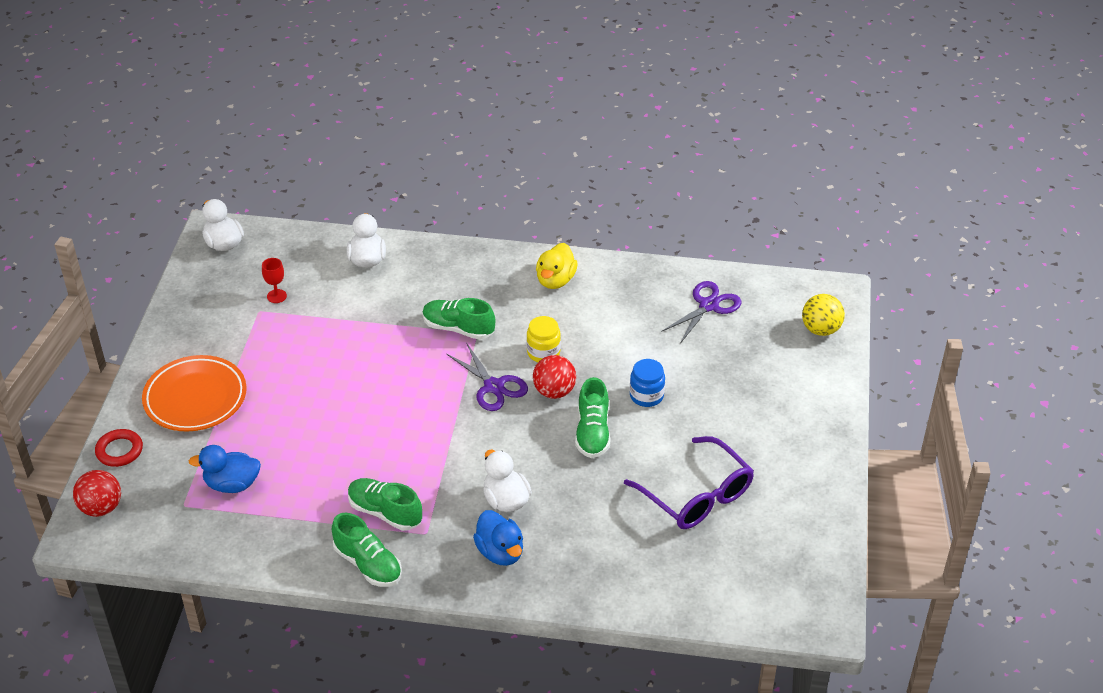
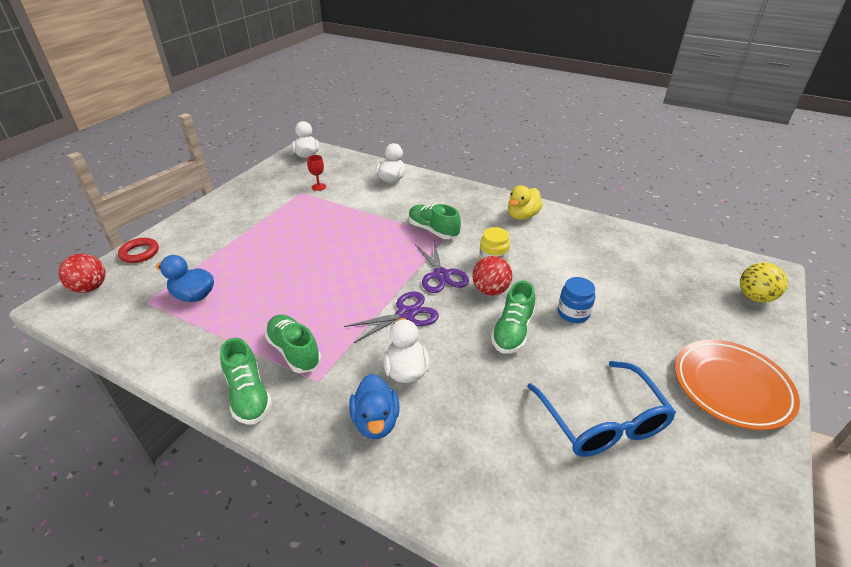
camera: 20 degrees right, 5 degrees down
orange plate [142,355,247,432] -> orange plate moved to [675,340,800,430]
purple glasses [624,436,754,529] -> blue glasses [527,361,676,457]
purple scissors [661,281,741,344] -> purple scissors moved to [344,291,439,343]

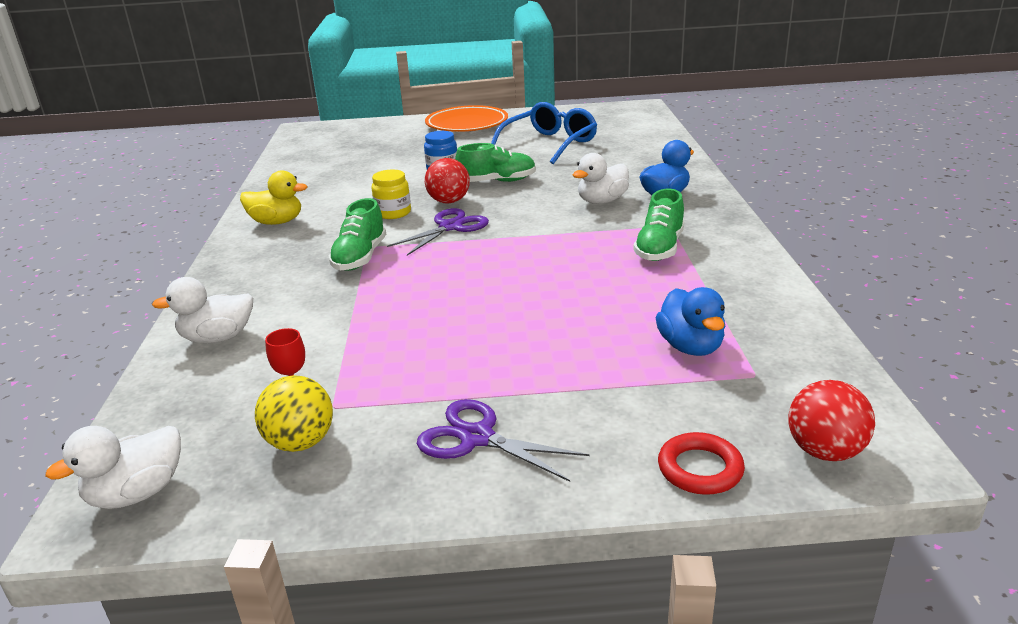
camera: 120 degrees left, 10 degrees down
green shoe [220,338,272,425] -> none
purple scissors [344,291,439,343] -> purple scissors moved to [417,399,589,482]
yellow ball [740,262,788,303] -> yellow ball moved to [255,375,333,452]

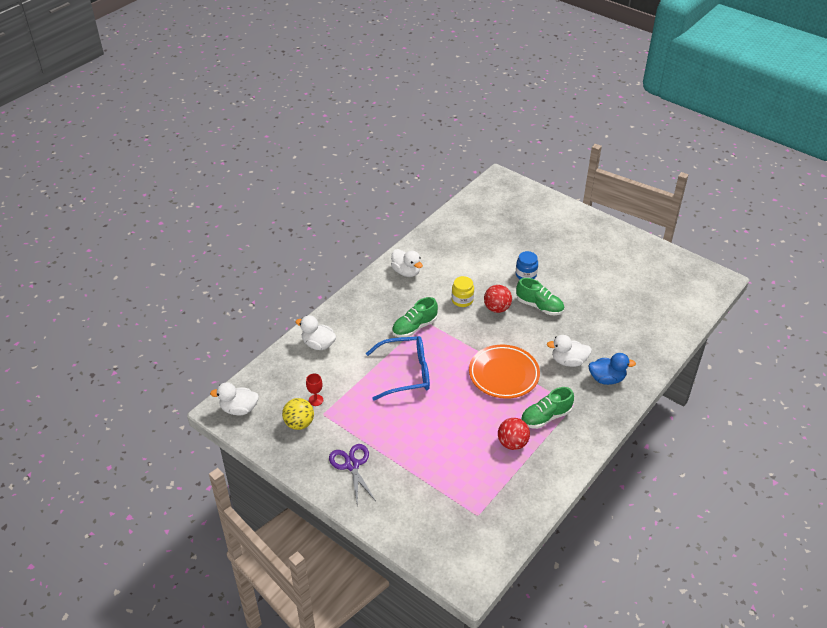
camera: 40 degrees right, 15 degrees up
yellow duck [240,170,307,225] -> white duck [391,249,423,277]
purple scissors [387,208,489,256] -> none
orange plate [425,105,508,132] -> orange plate moved to [469,345,540,399]
blue glasses [491,102,597,164] -> blue glasses moved to [366,336,430,401]
blue duck [656,287,725,356] -> none
red ring [658,432,745,495] -> none
red ball [789,380,875,461] -> red ball moved to [498,418,530,450]

